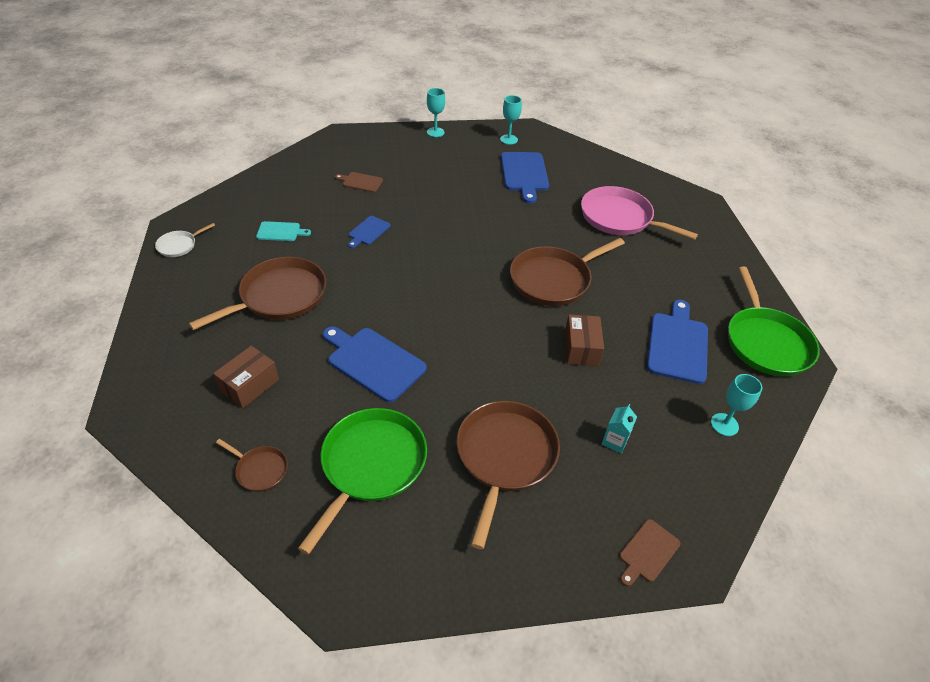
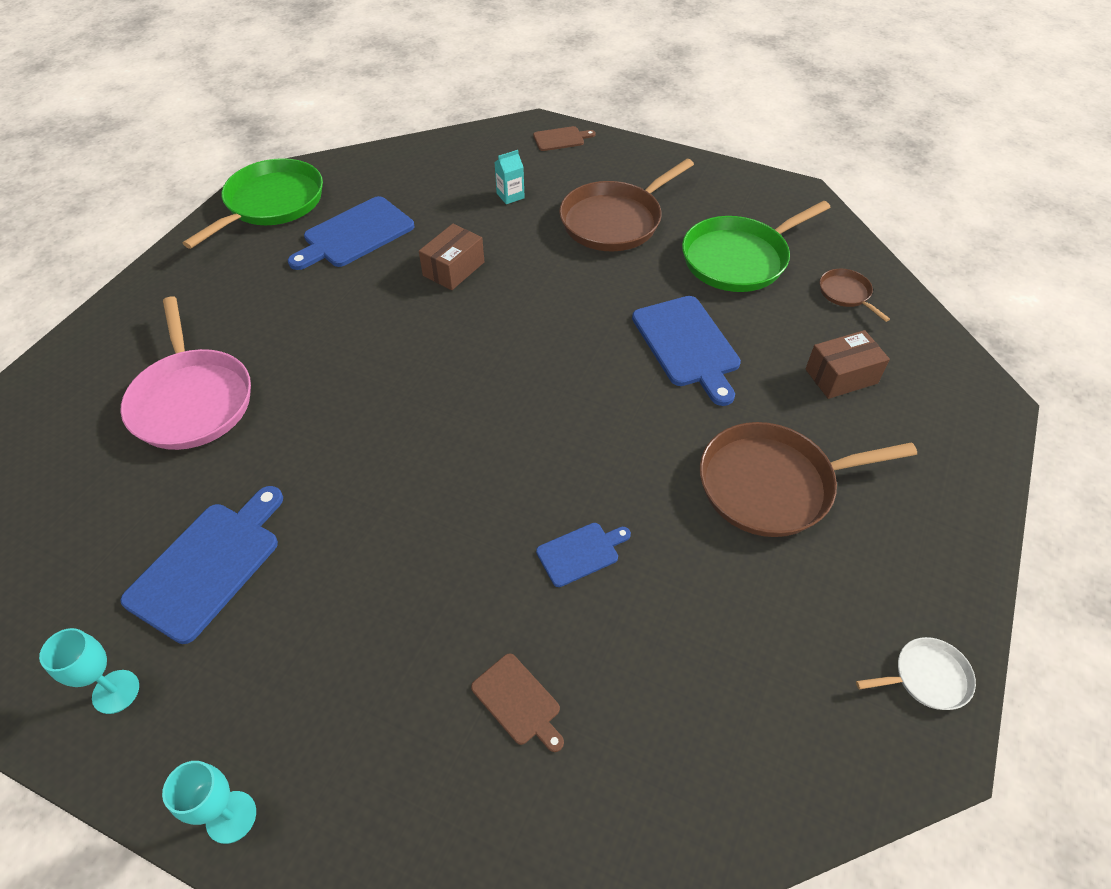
camera: 145 degrees left, 5 degrees up
turquoise cutting board [256,221,311,241] -> none
brown pan [510,238,625,306] -> none
turquoise goblet [711,374,762,436] -> none

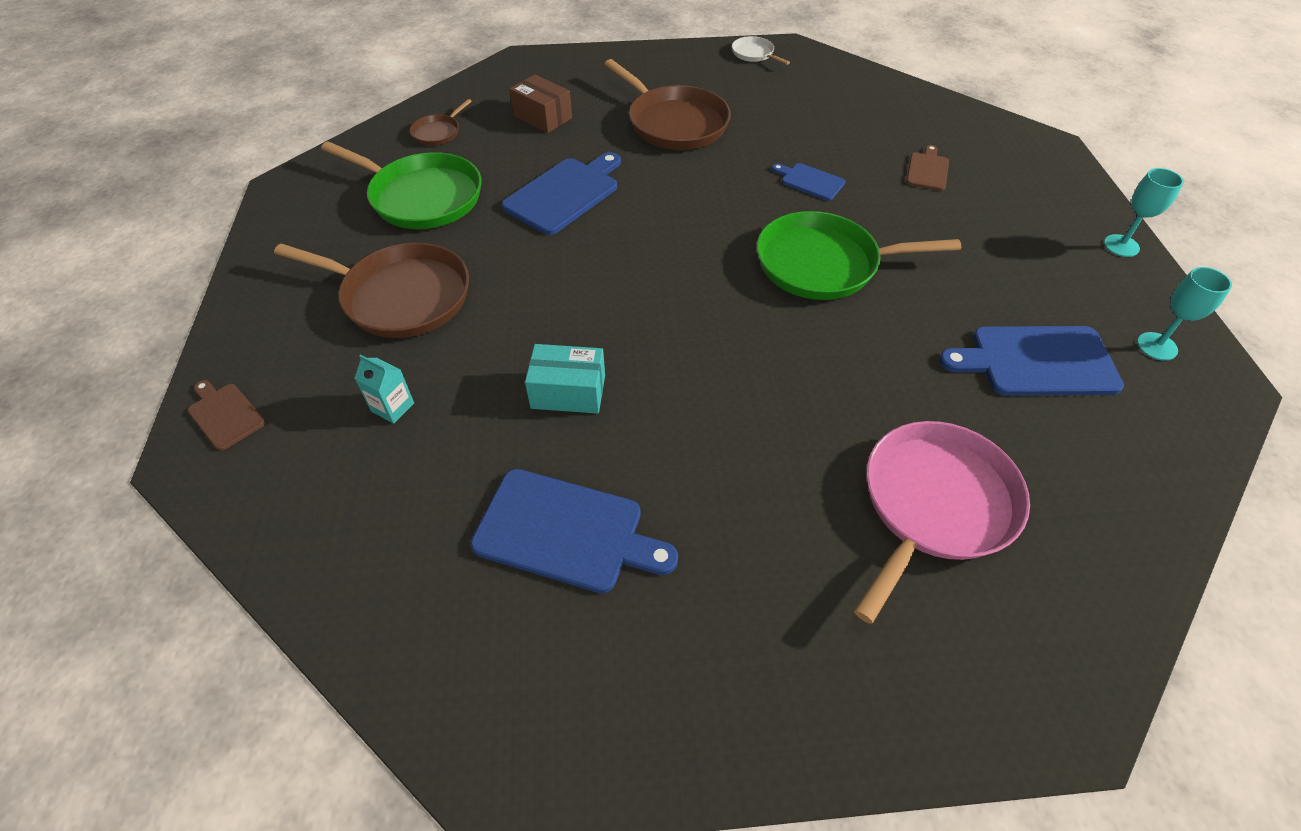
camera: 120 degrees left, 0 degrees up
green pan [183,158,323,249] -> green pan moved to [757,211,961,300]
brown box [419,224,484,290] -> turquoise box [525,344,605,414]

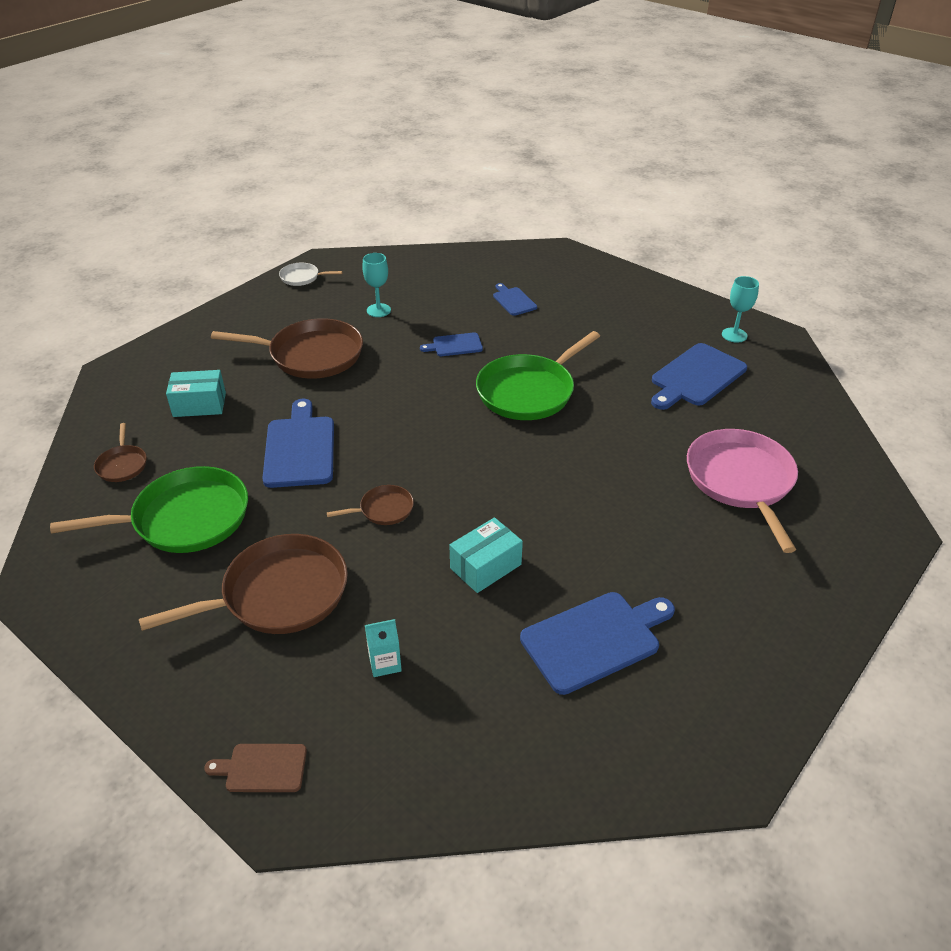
camera: 45 degrees left, 10 degrees down
brown box [509,74,572,133] -> turquoise box [166,370,226,417]
brown cutting board [906,145,949,191] -> blue cutting board [493,283,537,316]
turquoise goblet [1104,168,1184,257] -> turquoise goblet moved to [362,253,391,317]
none -> brown pan [327,485,414,525]

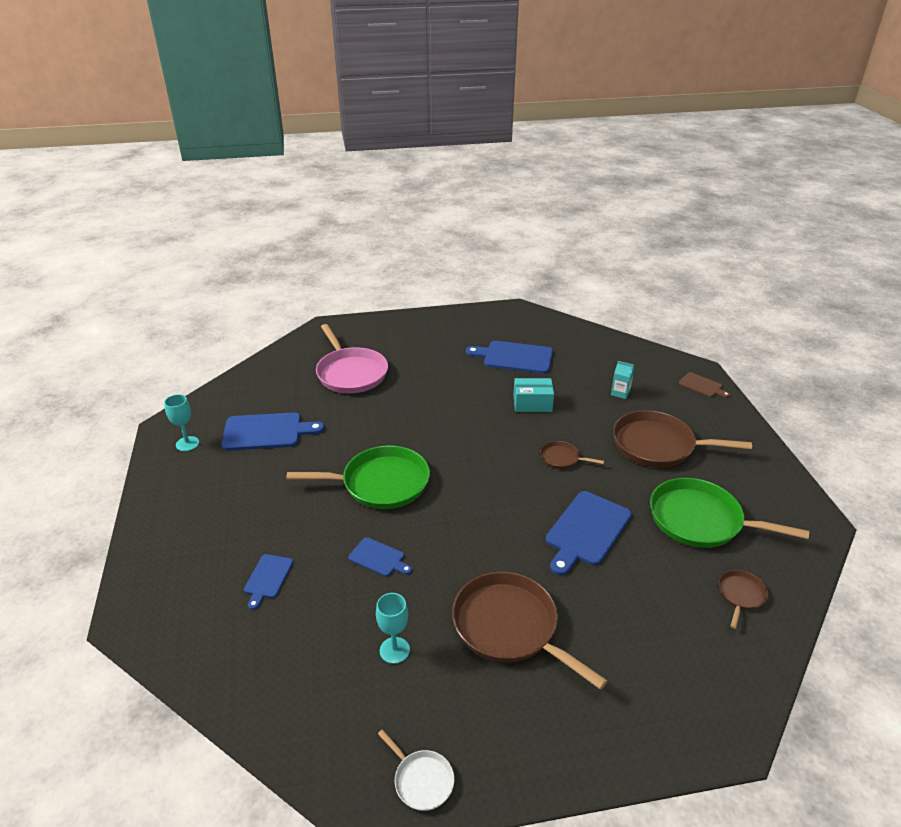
camera: 140 degrees left, 5 degrees down
turquoise box [166,370,226,417] -> none
pink pan [687,429,798,553] -> pink pan turned 60 degrees counterclockwise [316,324,388,393]

